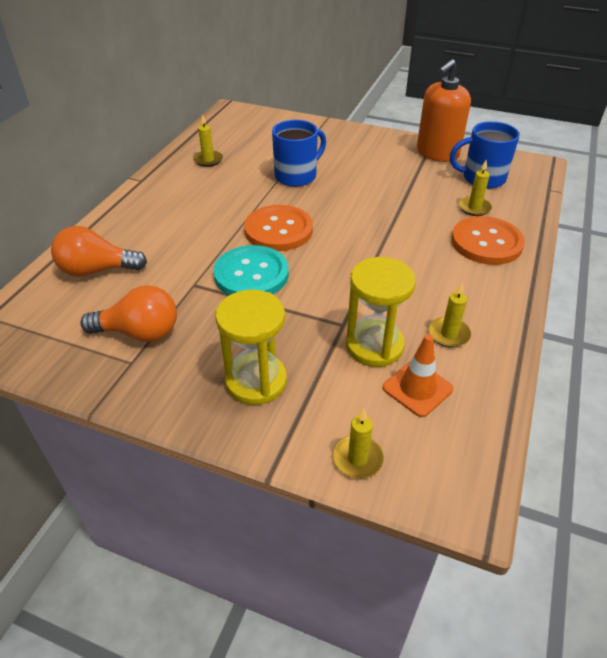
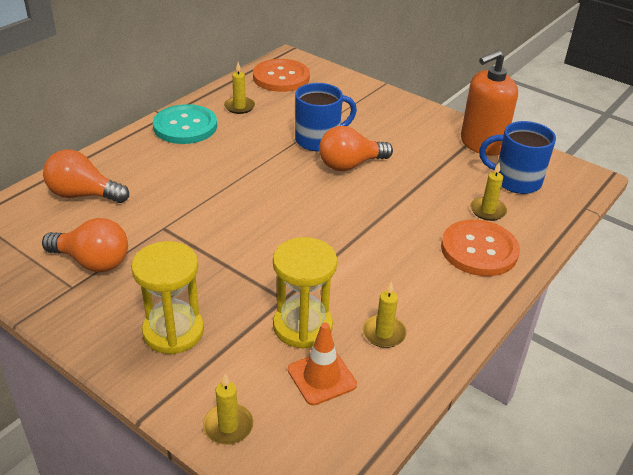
camera: 15 degrees right, 5 degrees down
turquoise button [213,245,289,295] -> turquoise button moved to [153,104,217,144]
orange button [244,205,313,251] -> orange button moved to [253,59,310,92]
none -> orange light bulb [319,126,393,171]

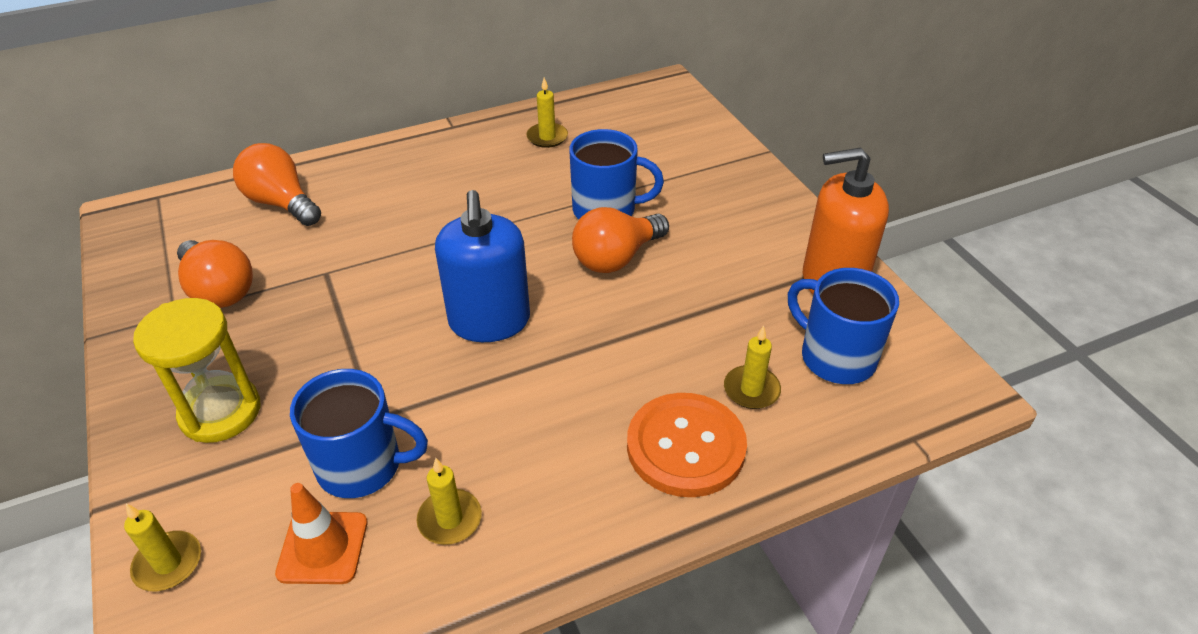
camera: 30 degrees right, 5 degrees up
turquoise button [153,104,217,144] -> none
orange button [253,59,310,92] -> none
yellow hourglass [273,237,337,349] -> blue mug [290,369,428,498]
orange light bulb [319,126,393,171] -> orange light bulb turned 45 degrees counterclockwise [572,207,669,273]
none -> blue soap dispenser [435,190,530,342]

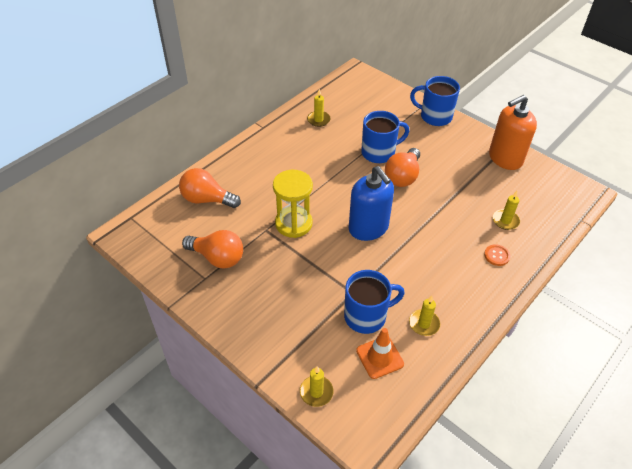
camera: 25 degrees left, 5 degrees up
yellow hourglass [133,298,261,443] -> yellow hourglass moved to [273,170,313,238]
orange button [627,393,747,497] -> orange button [484,244,510,266], size x0.45
blue mug [788,268,899,384] -> blue mug moved to [410,76,460,126]

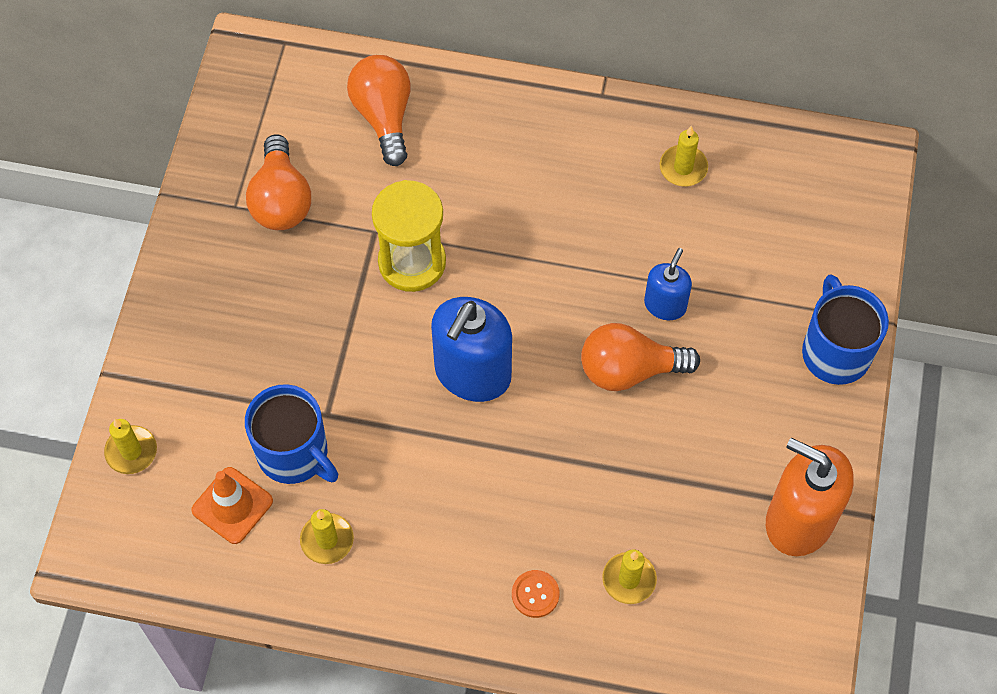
camera: 60 degrees right, 15 degrees up
blue mug [361,111,409,163] -> blue soap dispenser [644,248,692,320]

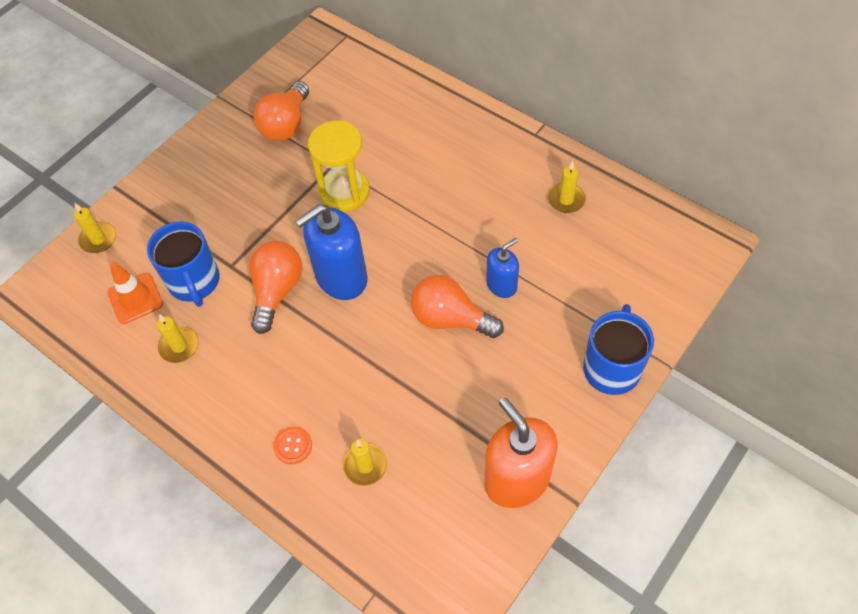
camera: 30 degrees right, 5 degrees down
orange light bulb [347,55,411,166] -> orange light bulb moved to [249,241,302,334]

